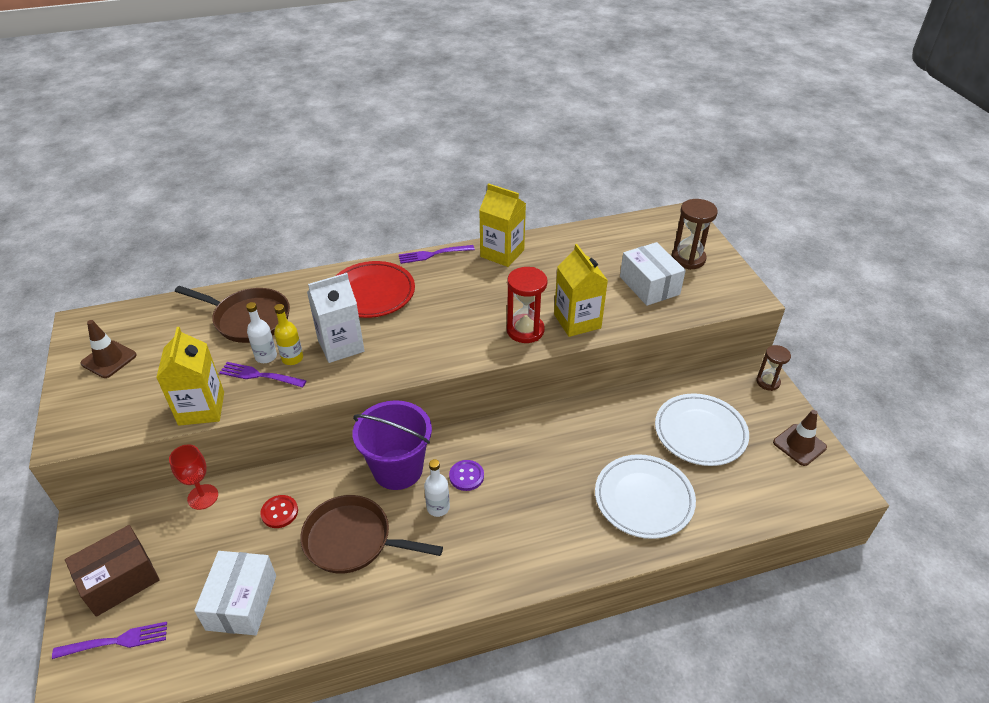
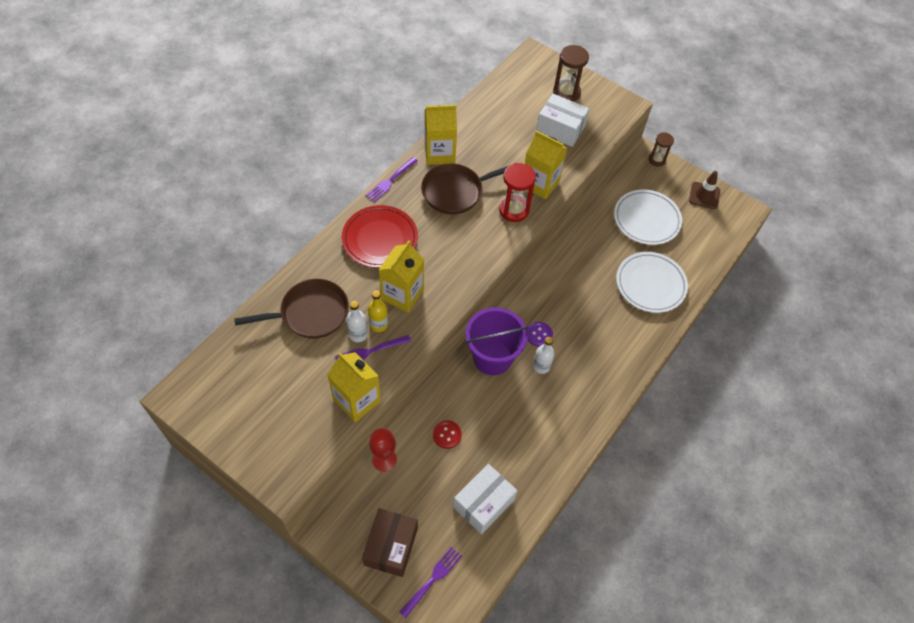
camera: 40 degrees left, 15 degrees up
brown traffic cone [80,320,137,378] -> none
white box [194,551,276,635] -> white box turned 75 degrees clockwise [453,464,517,534]
brown pan [300,495,443,574] -> brown pan moved to [421,163,510,214]
white carton [307,273,364,363] -> yellow carton [379,240,424,313]

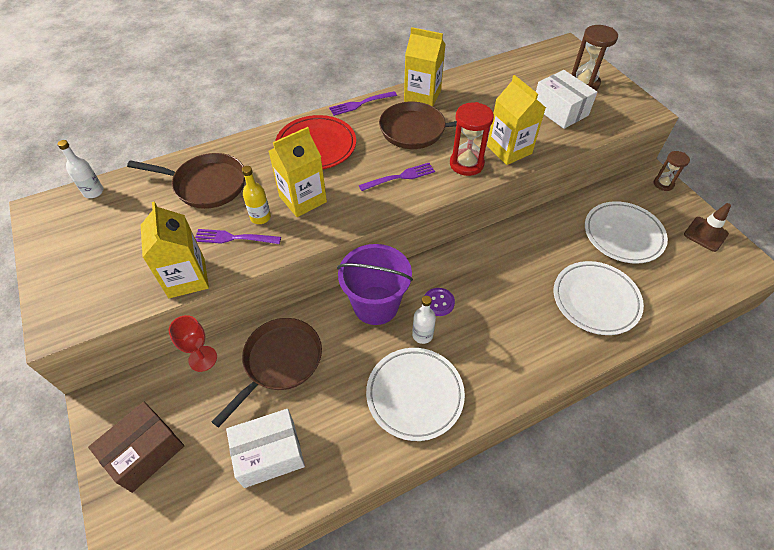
camera: 30 degrees right, 5 degrees down
white bottle [347,301,368,342] -> white bottle moved to [57,140,103,198]
purple fork [399,547,462,618] -> purple fork moved to [359,163,435,191]
red button [433,420,462,449] -> brown pan [212,318,322,428]
none -> white plate [366,348,465,441]

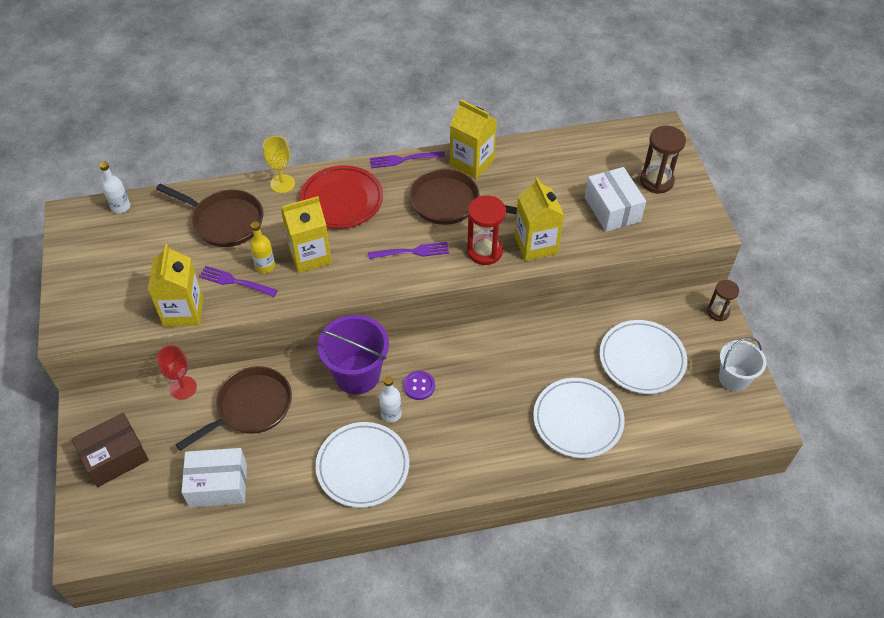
camera: 15 degrees right, 0 degrees up
brown traffic cone [684,203,731,252] -> white bucket [719,337,766,392]
none -> yellow goblet [263,136,295,193]

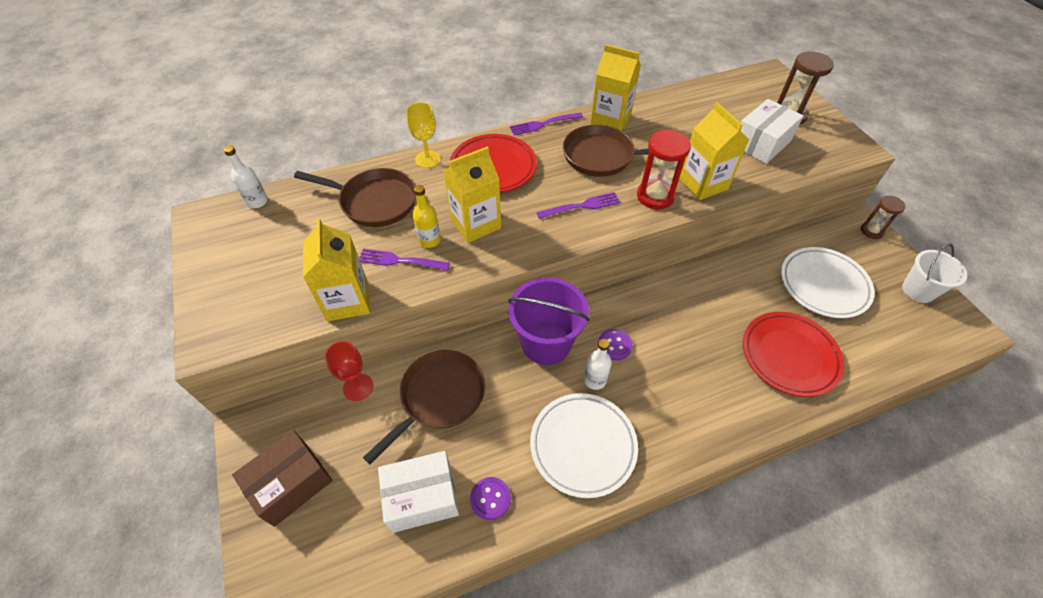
camera: 10 degrees left, 0 degrees up
white plate [533,378,625,458] -> red plate [743,312,844,397]
white box [585,167,646,232] -> white box turned 75 degrees clockwise [740,99,803,164]
none -> purple button [470,477,511,520]

